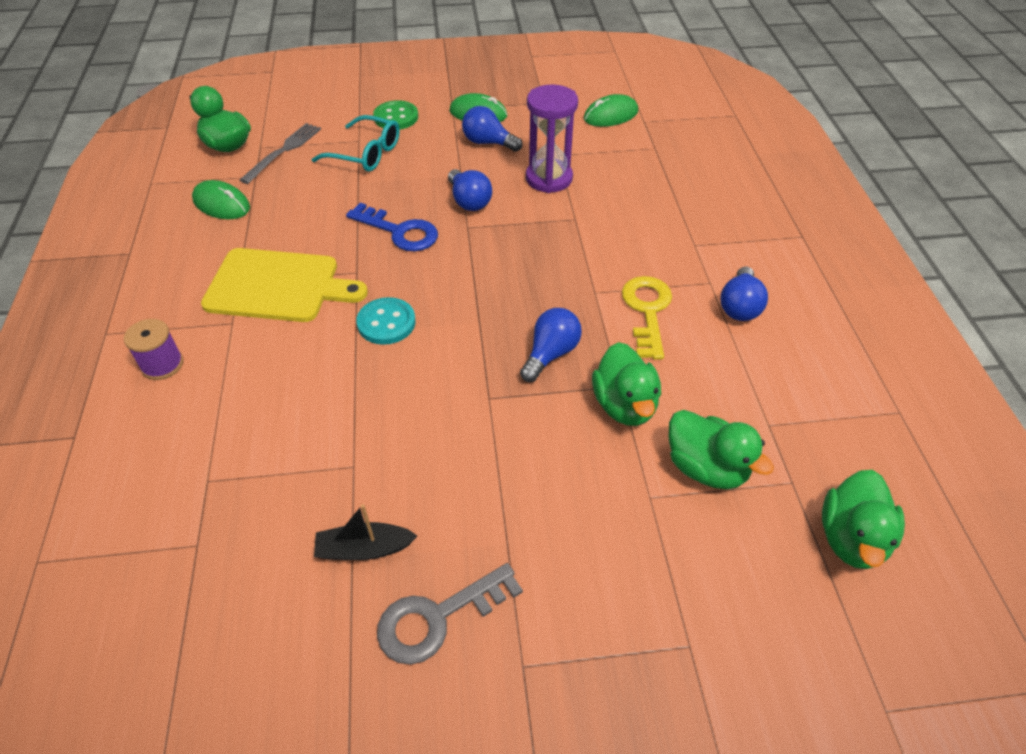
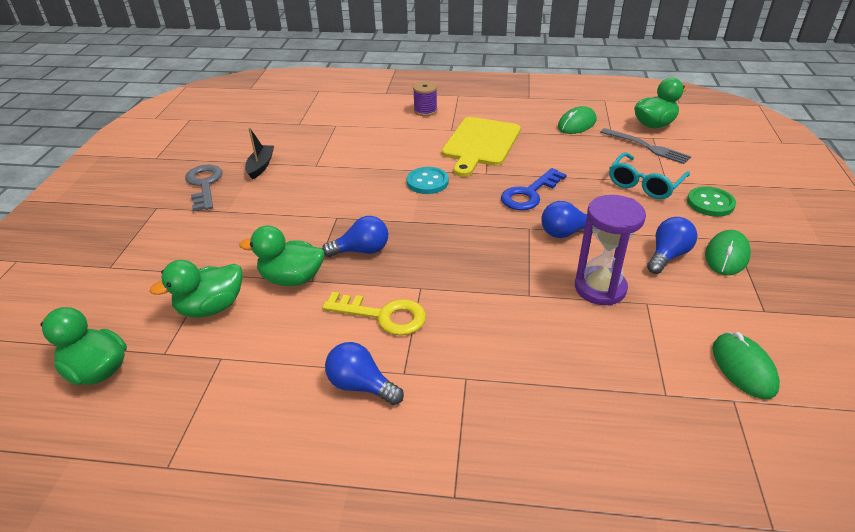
camera: 105 degrees right, 10 degrees down
blue light bulb [520,308,582,382] -> blue light bulb turned 60 degrees counterclockwise [322,216,388,257]

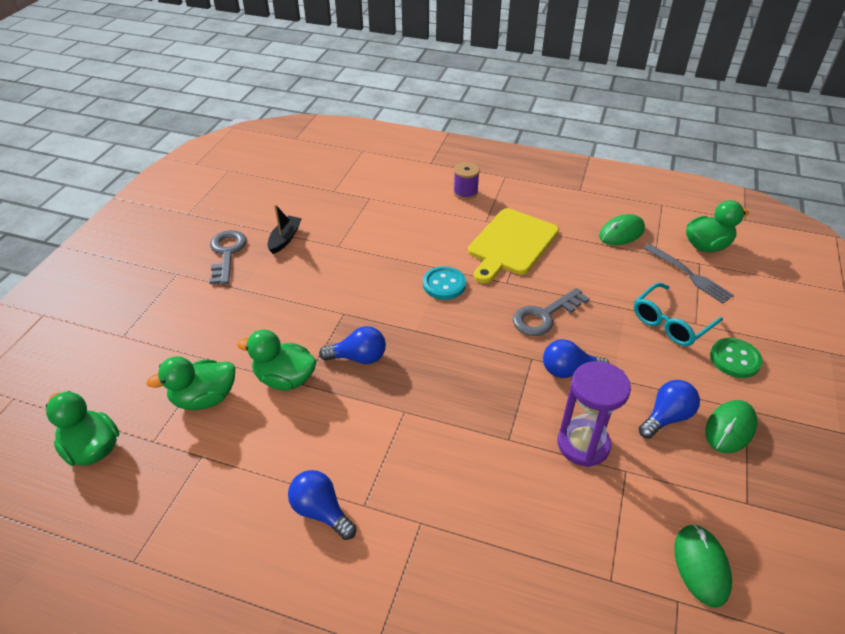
camera: 10 degrees right, 5 degrees up
yellow key [322,292,426,335] -> none
blue key [501,168,567,210] -> grey key [513,288,590,336]

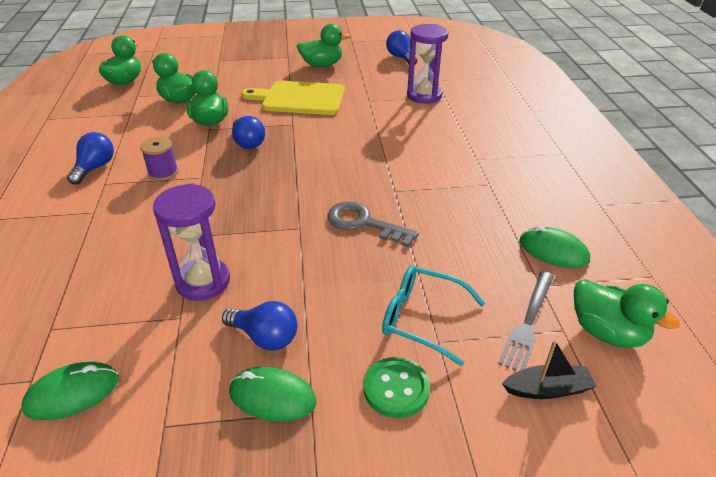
camera: 65 degrees right, 5 degrees down
grey key [209,230,247,284] -> green duck [297,24,350,67]
black boat [267,204,302,254] -> black boat moved to [502,340,597,399]
turquoise button [423,266,466,300] -> none
purple spool [453,162,480,200] -> purple spool moved to [140,137,178,181]
yellow cutting board [468,208,559,283] -> yellow cutting board moved to [241,81,345,115]
blue light bulb [543,339,609,378] -> blue light bulb moved to [386,30,417,65]
none -> purple hourglass [407,24,448,104]

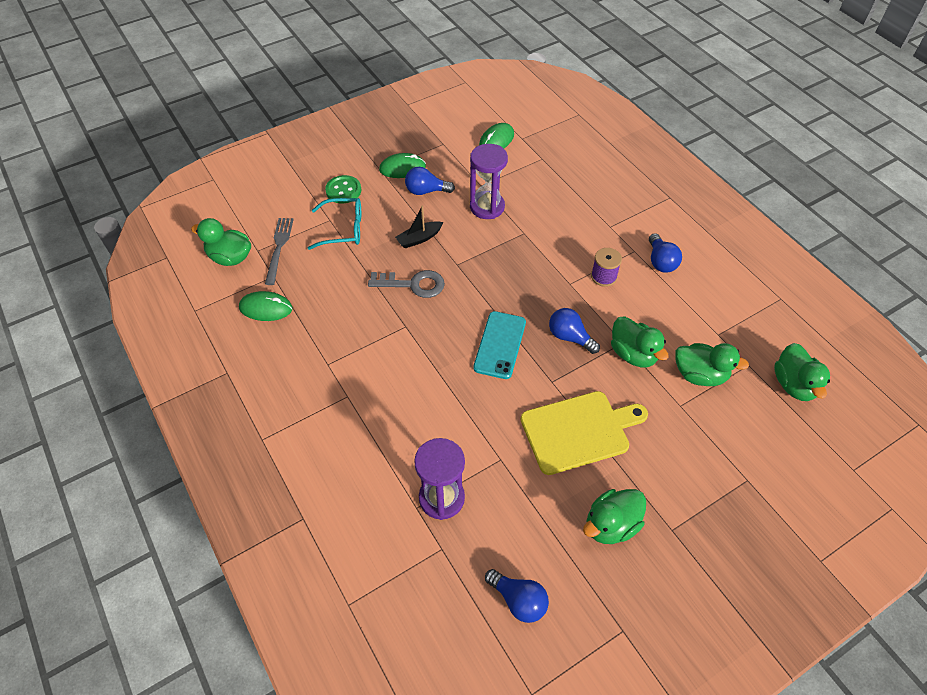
camera: 155 degrees right, 15 degrees up
black boat [502,340,597,399] -> black boat moved to [395,206,443,248]
none -> turquoise phone [473,311,526,379]

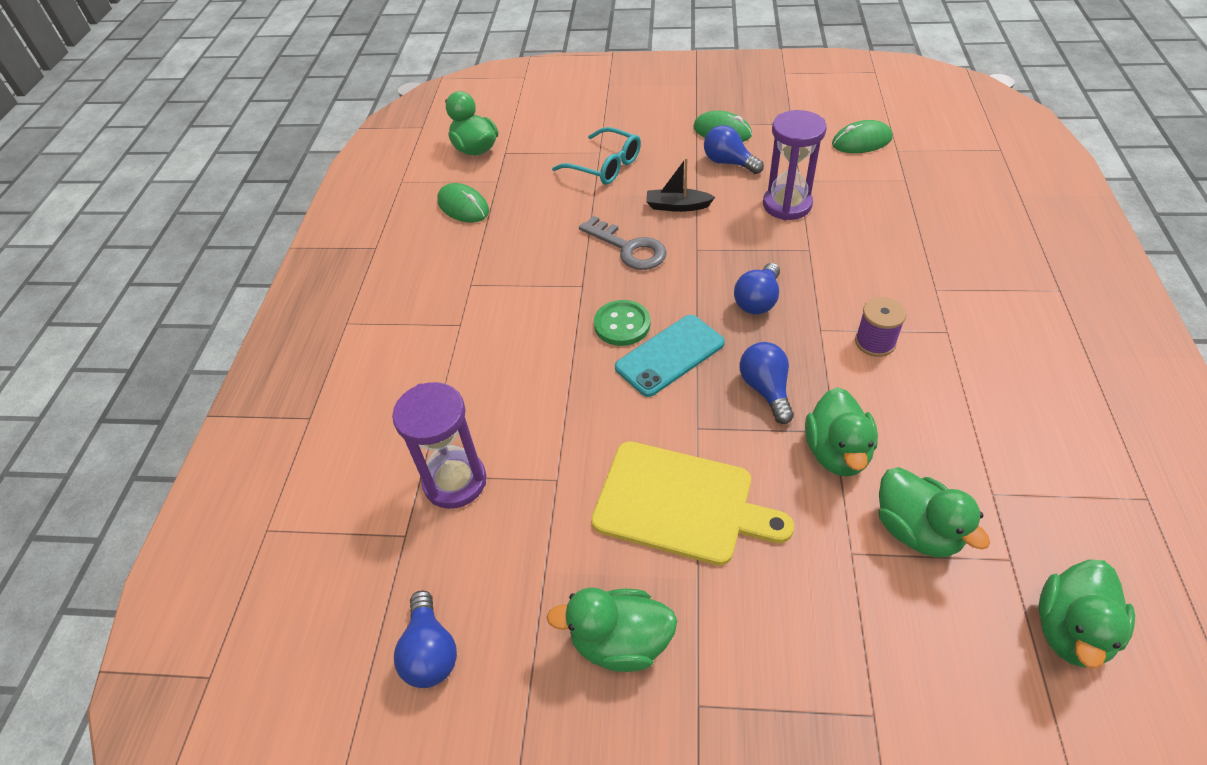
camera: 40 degrees right, 5 degrees down
grey fork [265,218,294,285] -> none
green button [325,175,361,203] -> green button moved to [594,300,651,346]
blue light bulb [649,233,682,273] -> blue light bulb moved to [734,263,780,315]

